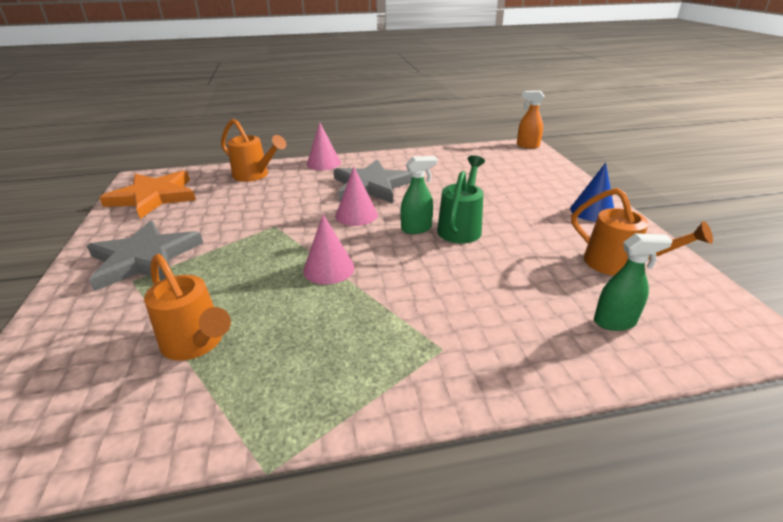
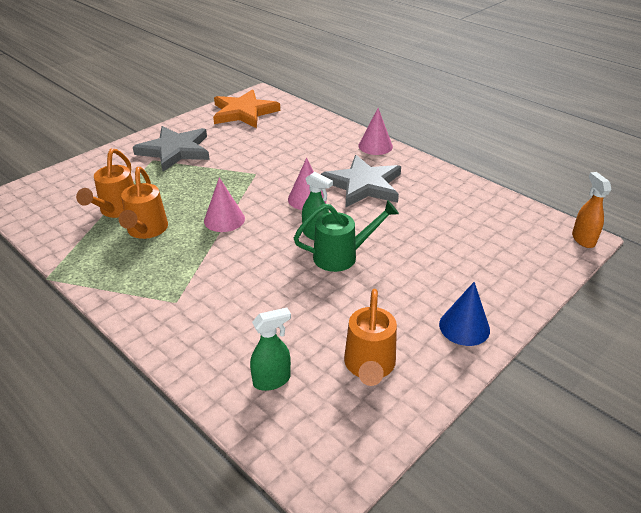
camera: 55 degrees right, 5 degrees up
orange watering can [221,119,286,182] -> orange watering can moved to [118,167,168,239]
green spray bottle [594,233,673,331] -> green spray bottle turned 75 degrees counterclockwise [250,308,291,391]

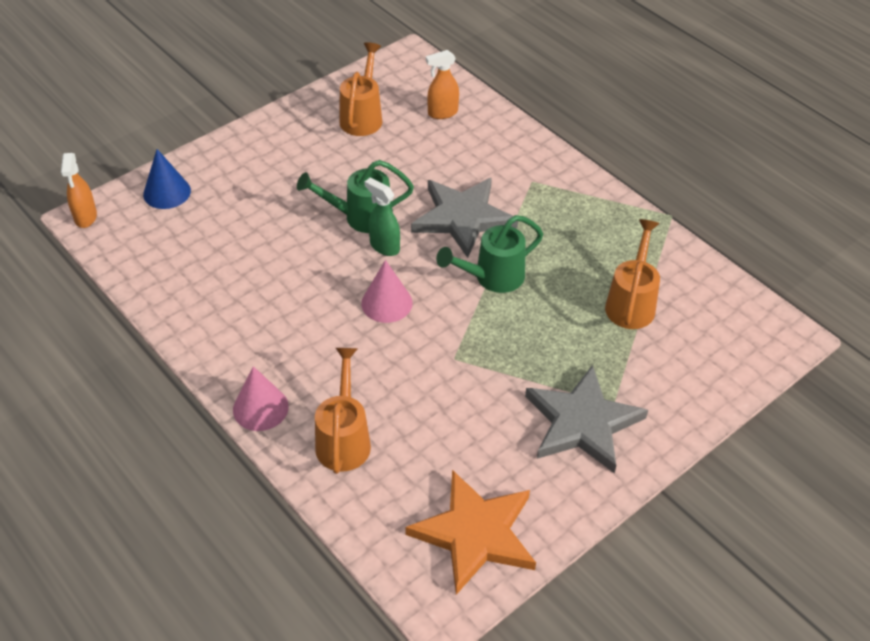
camera: 175 degrees left, 10 degrees up
orange watering can [118,167,168,239] -> orange watering can moved to [315,348,371,474]
pink cone [204,177,245,232] -> green watering can [436,215,543,293]
green spray bottle [250,308,291,391] -> orange spray bottle [426,50,459,119]
grey star [321,155,401,207] -> grey star moved to [411,178,518,258]
blue cone [439,282,490,346] -> blue cone moved to [143,149,191,209]

